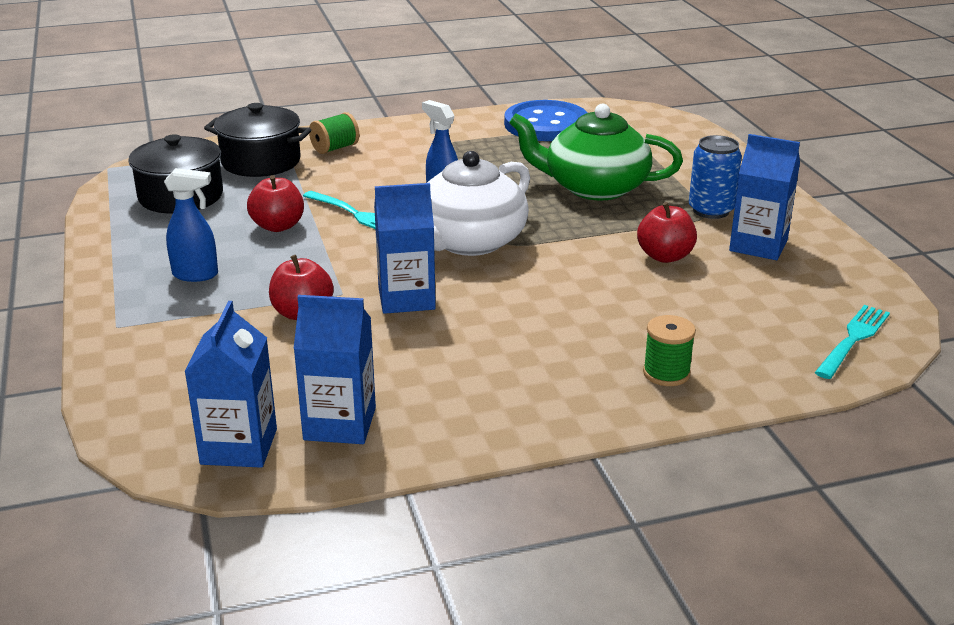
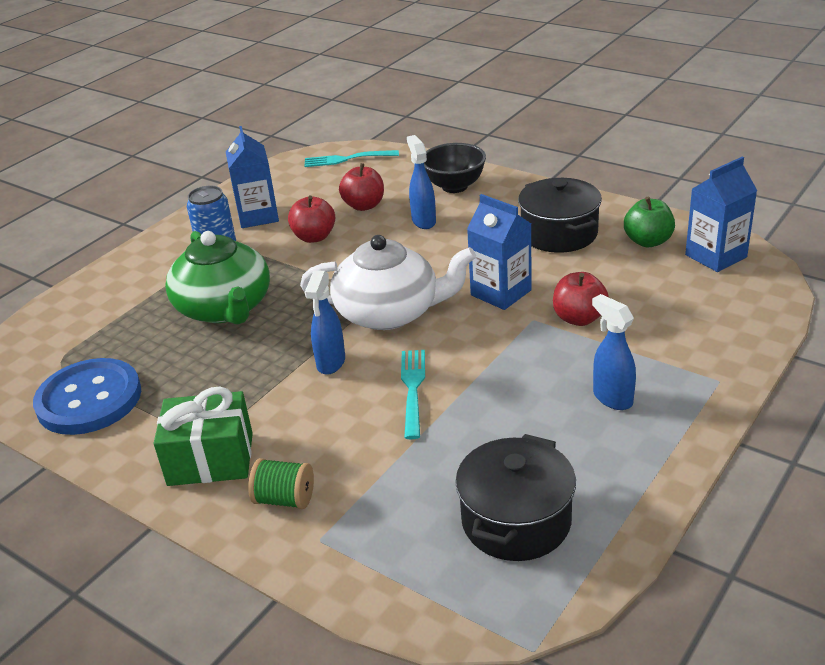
camera: 125 degrees left, 5 degrees up
black pot [204,103,311,177] -> black pot moved to [518,178,602,253]
red apple [247,175,304,232] -> red apple moved to [339,163,384,211]
blue carton [293,295,376,444] -> green apple [624,197,675,247]
green spool [643,315,696,386] -> black bowl [424,143,486,193]
none -> green gift [154,387,253,486]
none -> blue spray bottle [407,135,436,229]

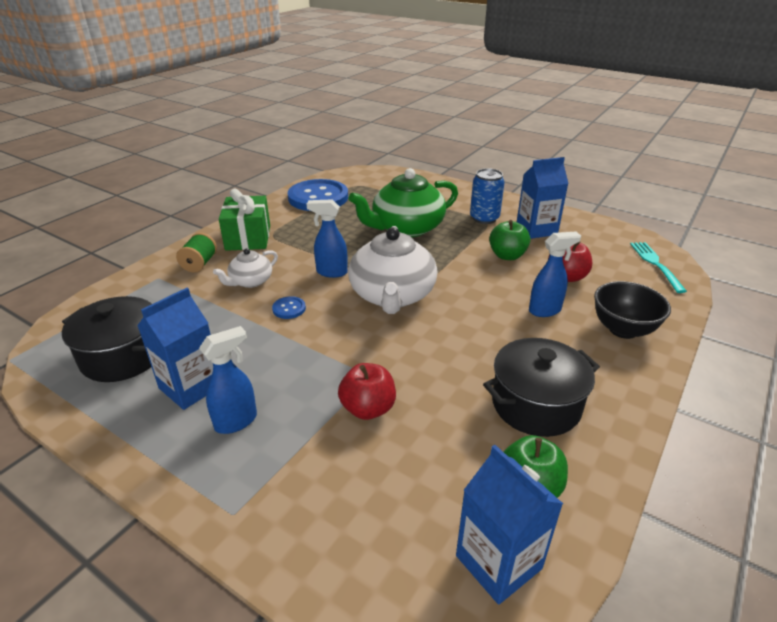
camera: 85 degrees right, 0 degrees up
red apple [288,195,335,243] -> green apple [489,220,530,260]
turquoise fork [401,350,425,439] -> blue button [272,296,306,319]
blue carton [467,194,532,310] -> blue carton moved to [137,288,213,410]
none -> white teapot [213,248,278,288]

